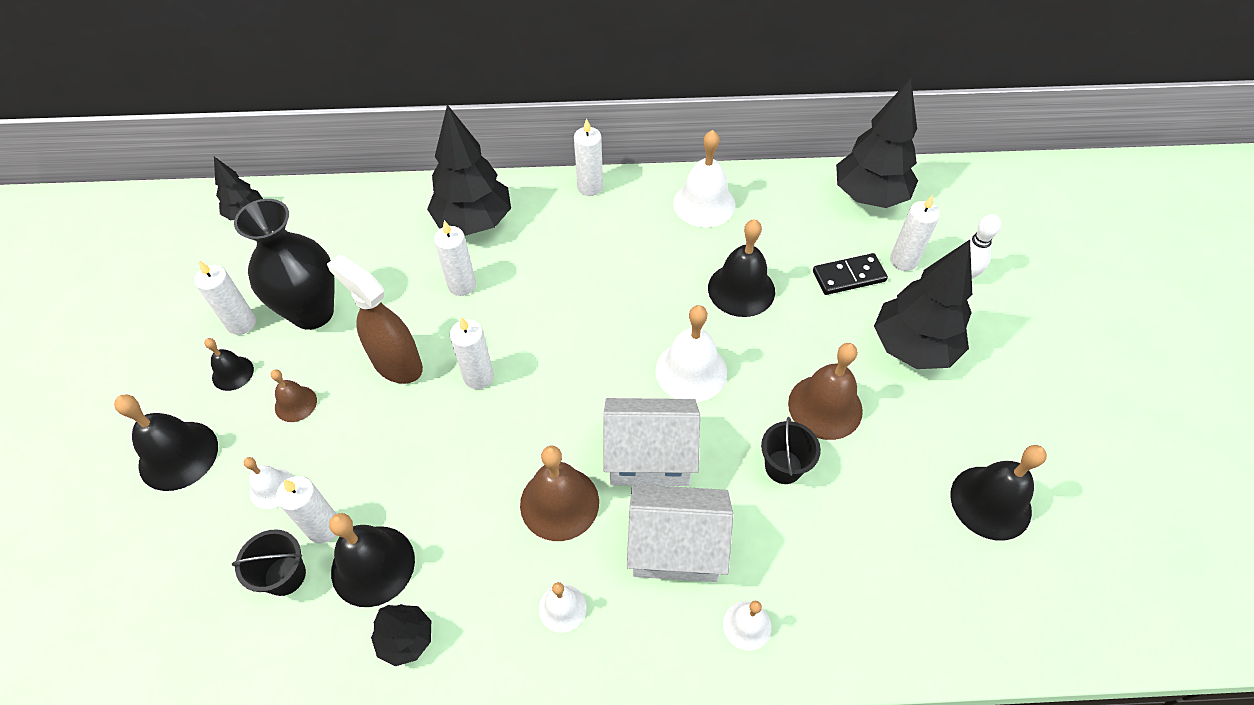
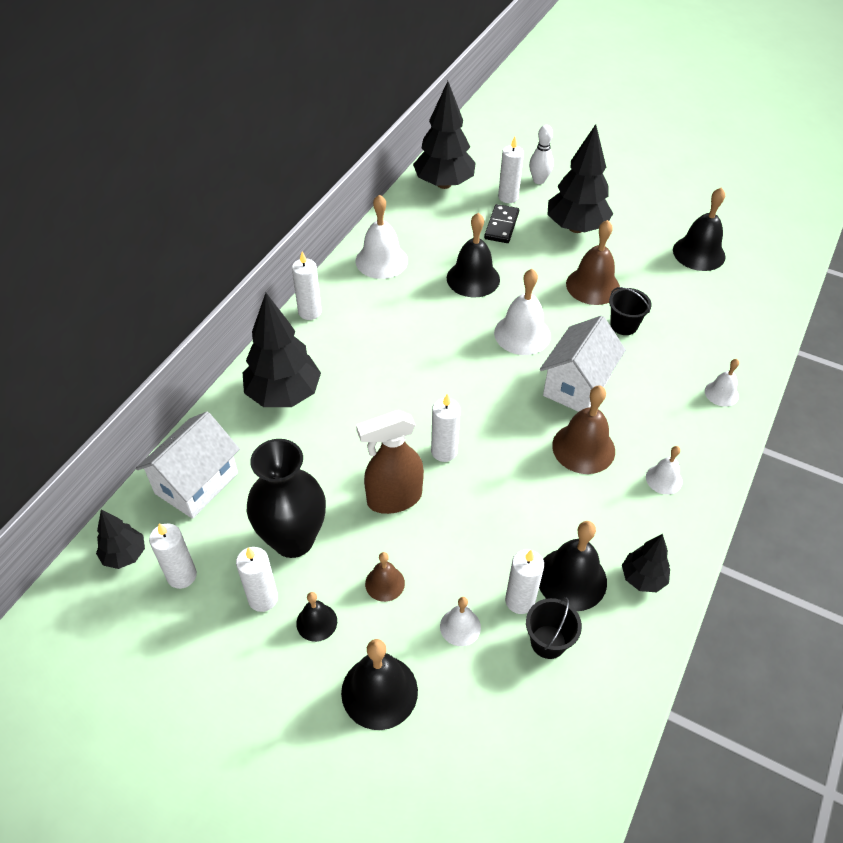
camera: 60 degrees left, 5 degrees down
white candle [434,220,476,296] -> white candle moved to [149,523,197,589]
white house [627,484,733,582] -> white house moved to [136,412,240,519]

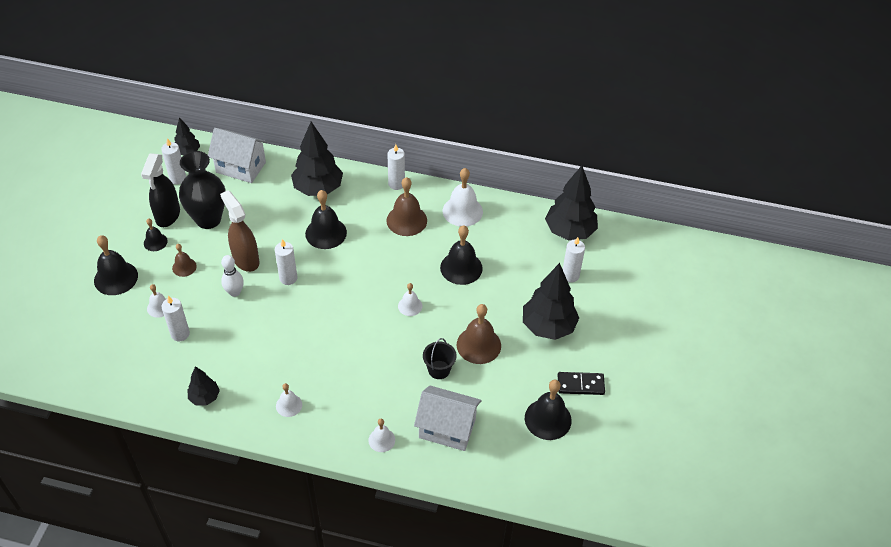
camera: 75 degrees right, 0 degrees up
white candle [236,547,278,612] -> black spray bottle [141,154,180,227]
black domino [484,204,519,243] -> black domino moved to [558,372,605,395]
white bell [494,269,551,355] -> white bell [398,283,422,316], size x0.56
black bucket [526,598,582,659] -> none
white bowling pin [529,125,554,184] -> white bowling pin moved to [221,255,244,297]
black bell [539,521,607,611] -> black bell moved to [305,190,347,249]
white house [540,315,626,412] -> white house moved to [414,385,482,451]
brown bell [552,386,615,474] -> brown bell moved to [386,177,427,236]

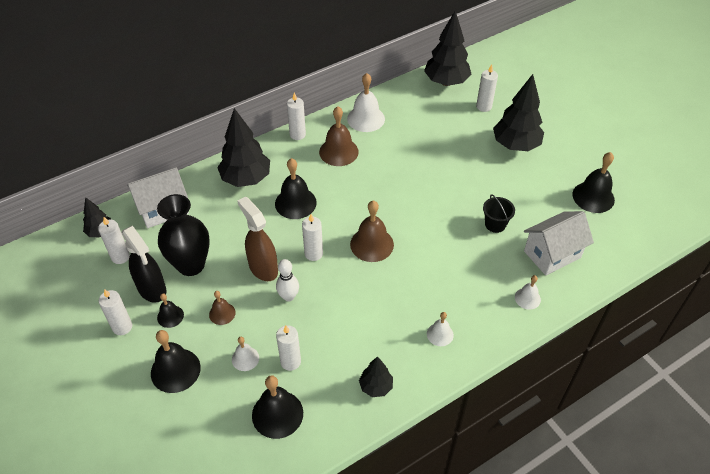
camera: 45 degrees left, 0 degrees up
brown spray bottle [220,190,259,272] -> brown spray bottle turned 45 degrees clockwise [237,196,278,281]
white bell [398,283,422,316] -> none
black bell [440,226,483,285] -> black bell moved to [252,375,303,439]
brown bell [457,304,501,364] -> brown bell moved to [350,201,394,262]
black domino [558,372,605,395] -> none
none -> white candle [99,289,132,335]

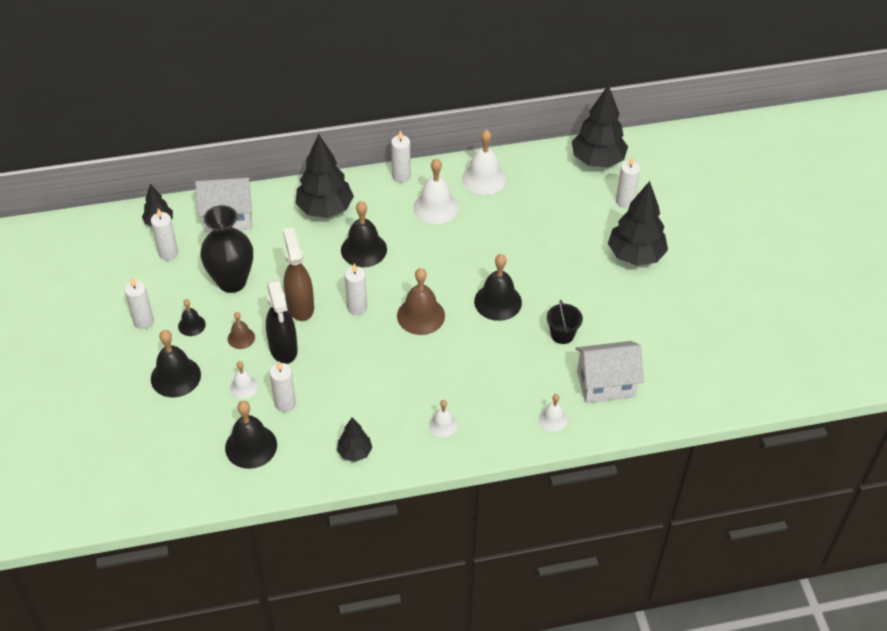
camera: 20 degrees right, 0 degrees up
black spray bottle [122,226,166,303] -> black spray bottle moved to [266,280,298,364]
white bowling pin [276,259,299,302] -> none
brown bell [319,106,359,166] -> white bell [414,159,458,224]
black bell [572,152,615,213] -> black bell moved to [474,254,522,321]

